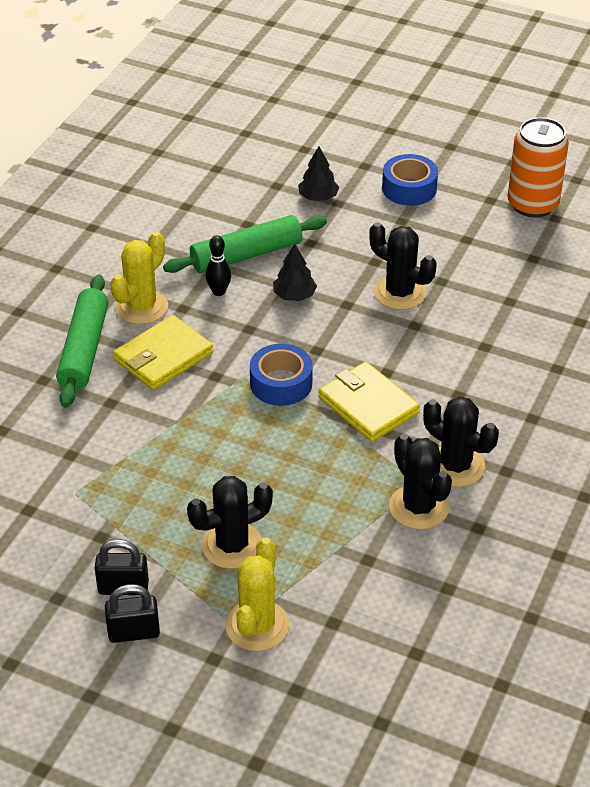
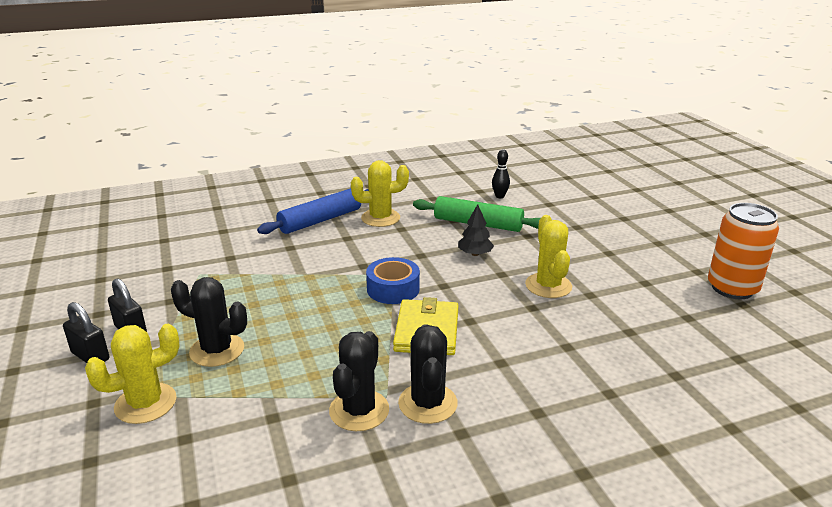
camera: 45 degrees right, 15 degrees down
green rolling pin [56,275,108,408] -> blue rolling pin [257,188,369,234]
yellow wallet [113,315,213,390] -> none
black bowling pin [206,235,231,296] -> black bowling pin moved to [492,149,510,198]
black tree [298,147,339,201] -> none
black cactus [369,222,437,310] -> yellow cactus [525,215,572,298]
blue tape [382,154,438,206] -> none

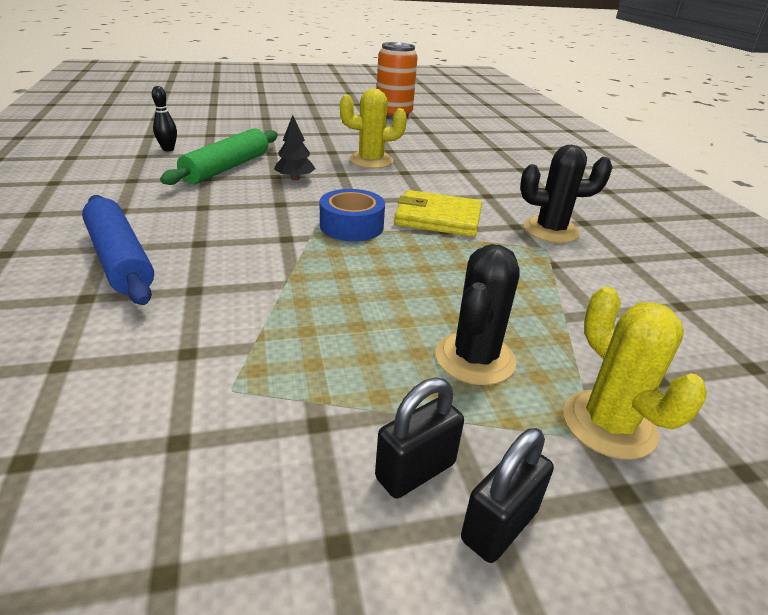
camera: 85 degrees left, 5 degrees up
black cactus [329,331,389,431] -> none
yellow cactus [351,160,409,227] -> none

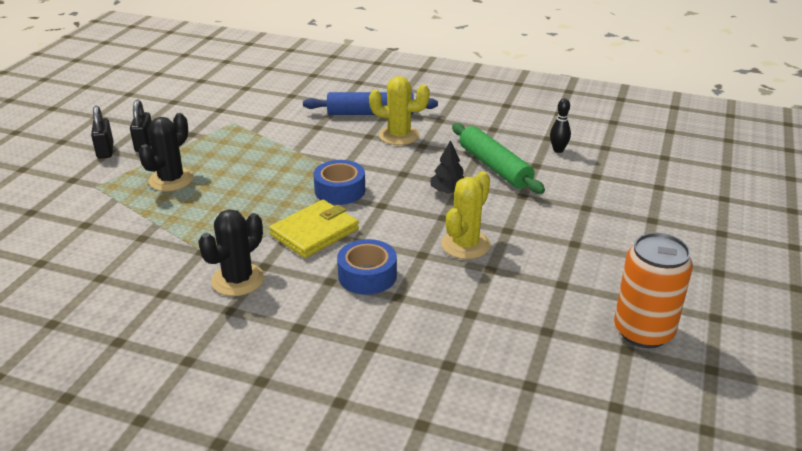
camera: 125 degrees right, 0 degrees up
black cactus [435,244,520,385] -> black cactus turned 60 degrees clockwise [138,113,194,191]
yellow cactus [563,287,707,460] -> yellow cactus moved to [369,76,430,145]
none -> blue tape [337,239,397,295]

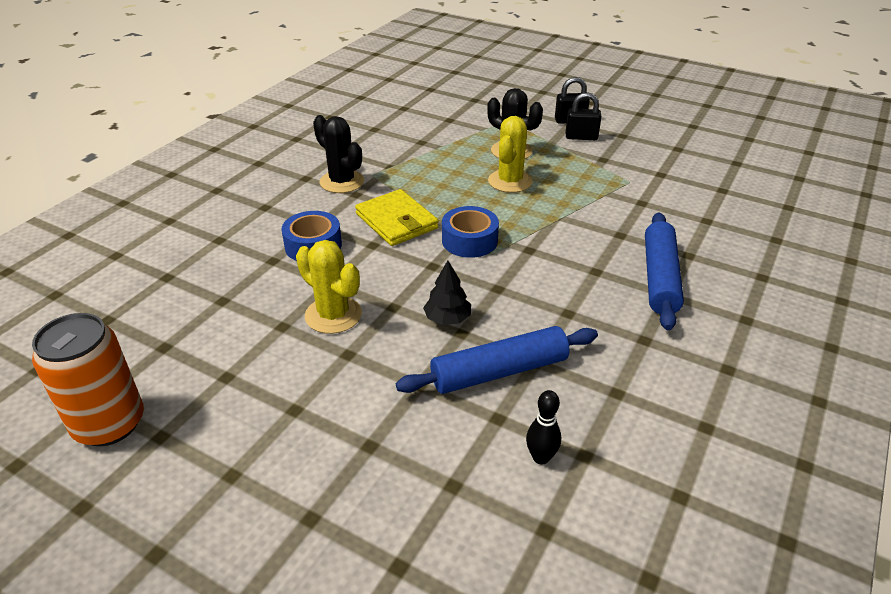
camera: 100 degrees right, 5 degrees up
yellow cactus [369,76,430,145] -> yellow cactus moved to [488,116,533,193]
green rolling pin [452,123,545,194] -> blue rolling pin [396,326,598,394]

